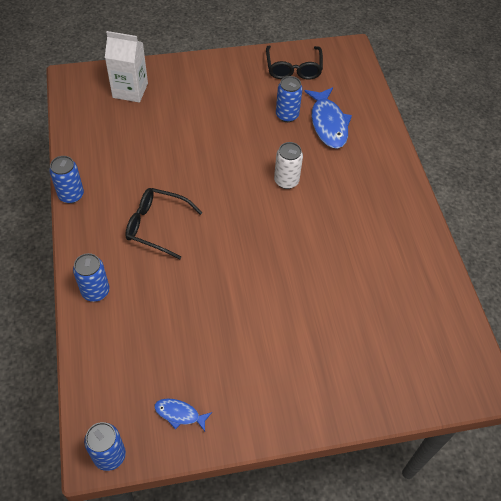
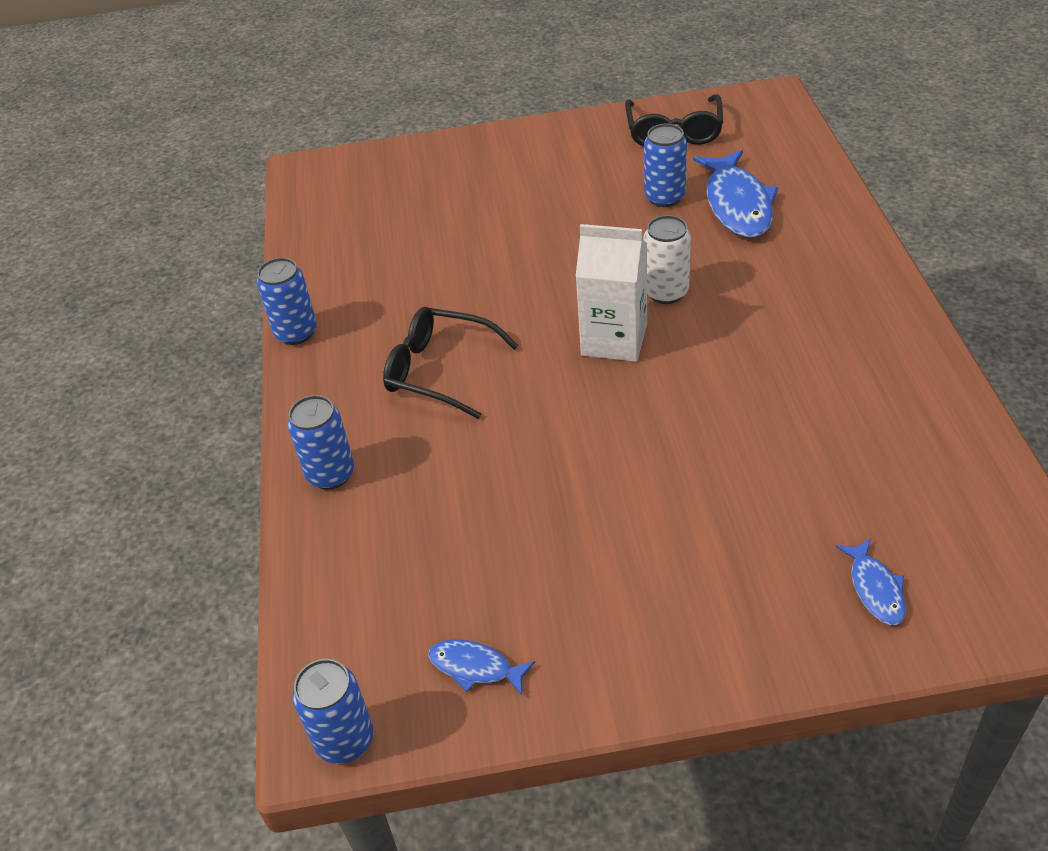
camera: 10 degrees right, 10 degrees down
white carton [105,31,148,103] -> white carton moved to [575,224,647,362]
none -> blue fish [836,538,906,625]

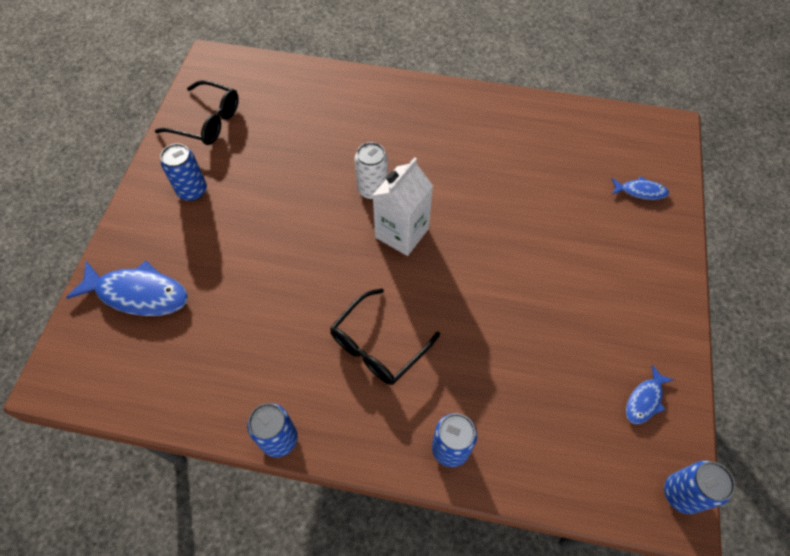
camera: 75 degrees left, 15 degrees up
blue can [644,124,687,207] -> blue can moved to [160,144,207,201]
blue fish [693,150,778,238] -> blue fish moved to [66,260,188,316]

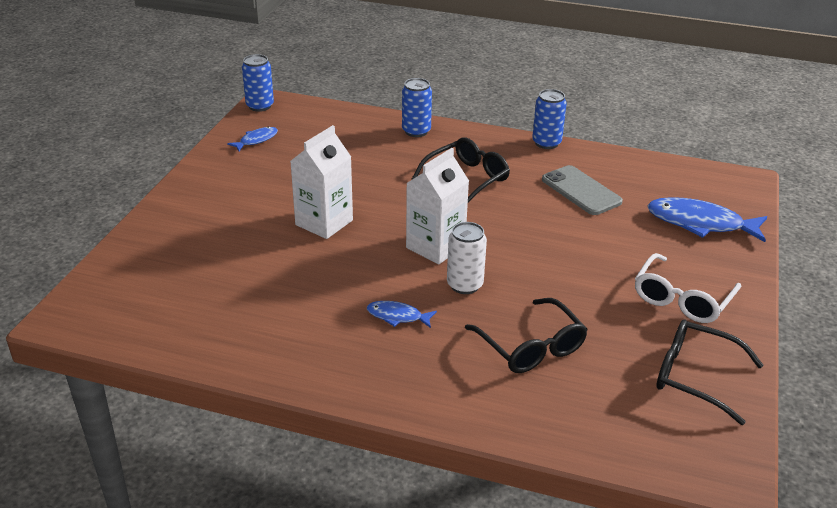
camera: 175 degrees left, 25 degrees down
blue can [160,144,207,201] -> white glasses [635,253,741,323]
blue fish [611,177,669,200] -> blue fish moved to [367,301,437,328]
none -> white carton [290,125,353,239]
none -> black glasses [465,298,588,373]
none -> grey phone [542,165,623,215]

